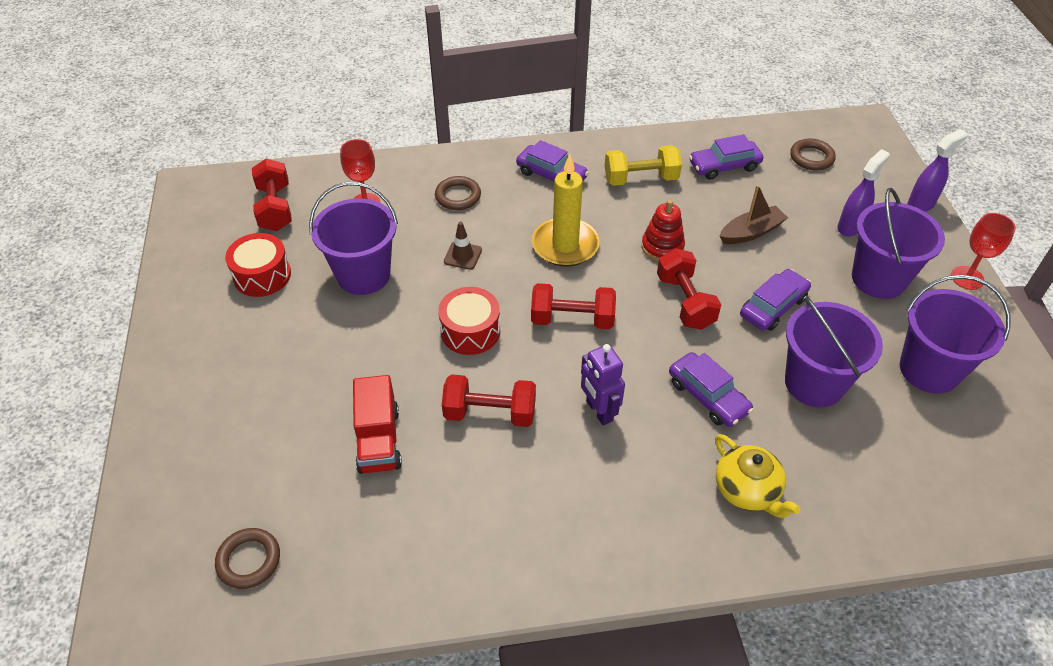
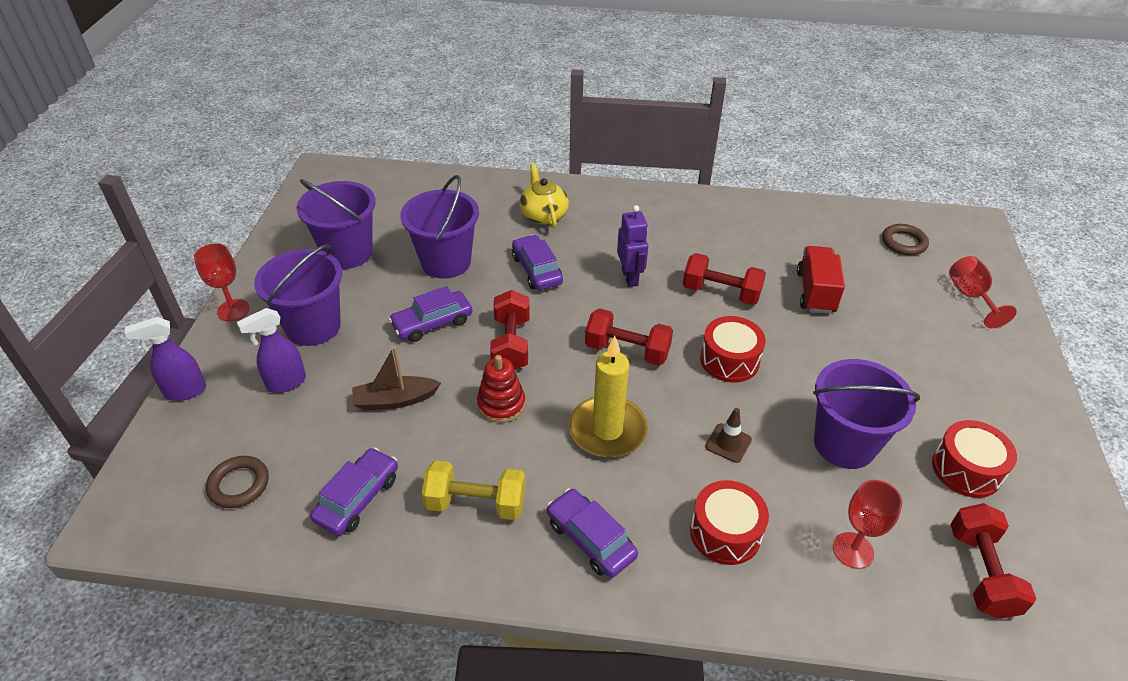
camera: 165 degrees left, 5 degrees down
brown ring [435,176,481,210] -> red drum [690,480,769,565]
purple car [689,134,763,180] -> purple car turned 60 degrees counterclockwise [310,448,398,536]
none -> red goblet [949,256,1017,329]

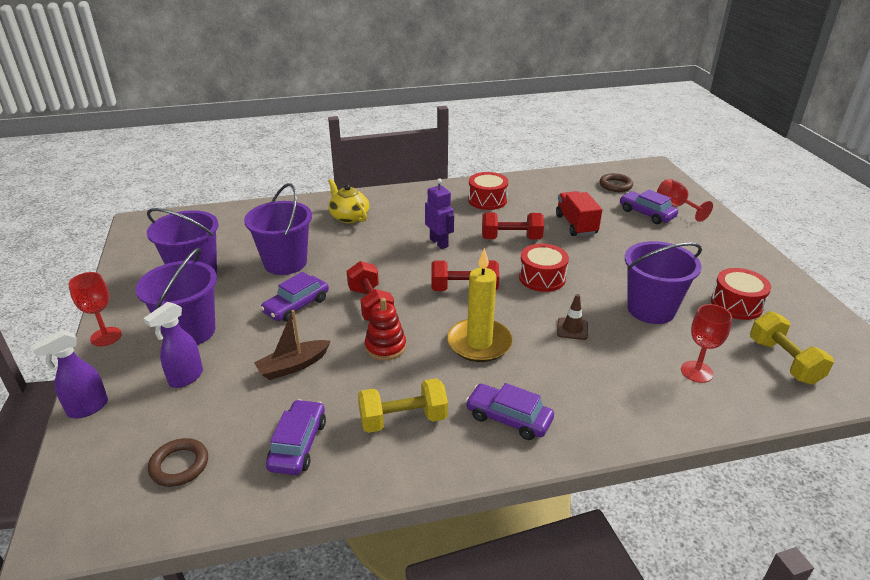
camera: 20 degrees left, 10 degrees down
purple car [512,235,563,290] -> purple car moved to [620,190,678,224]
red drum [690,480,769,565] -> red drum moved to [468,172,508,210]
red dumbbell [950,503,1036,619] -> yellow dumbbell [750,311,834,385]

